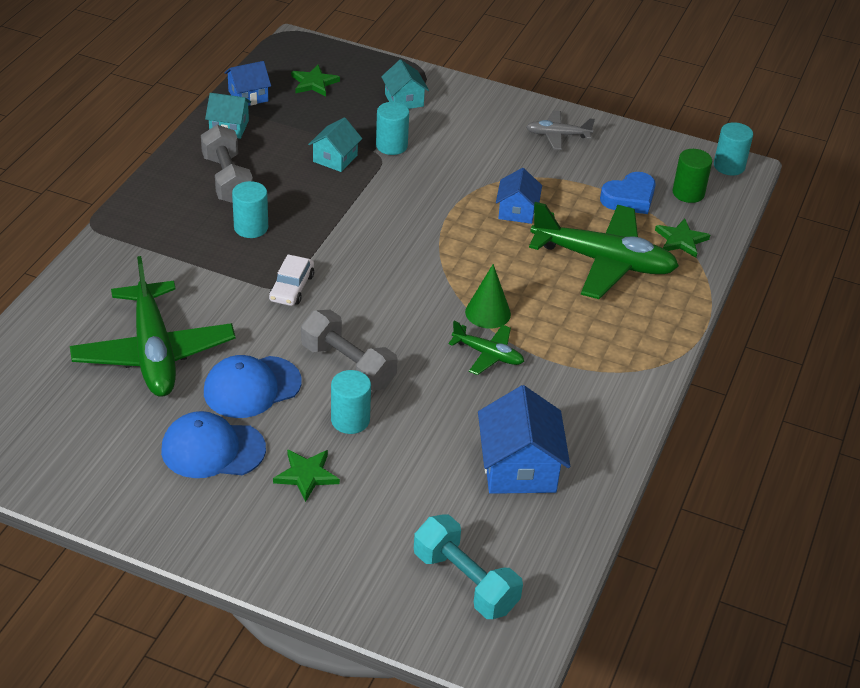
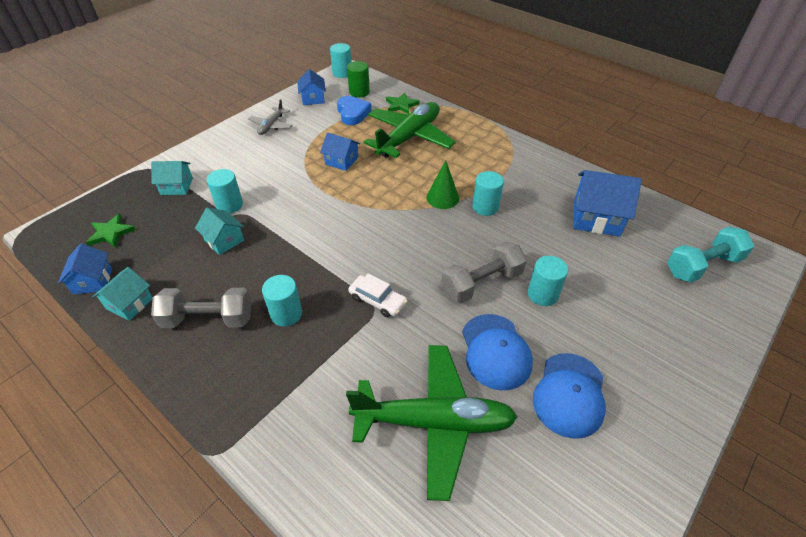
camera: 70 degrees left, 5 degrees up
green star [273,449,340,502] -> none
green plane [448,321,524,375] -> turquoise cylinder [473,171,504,216]
none -> blue house [297,69,326,105]

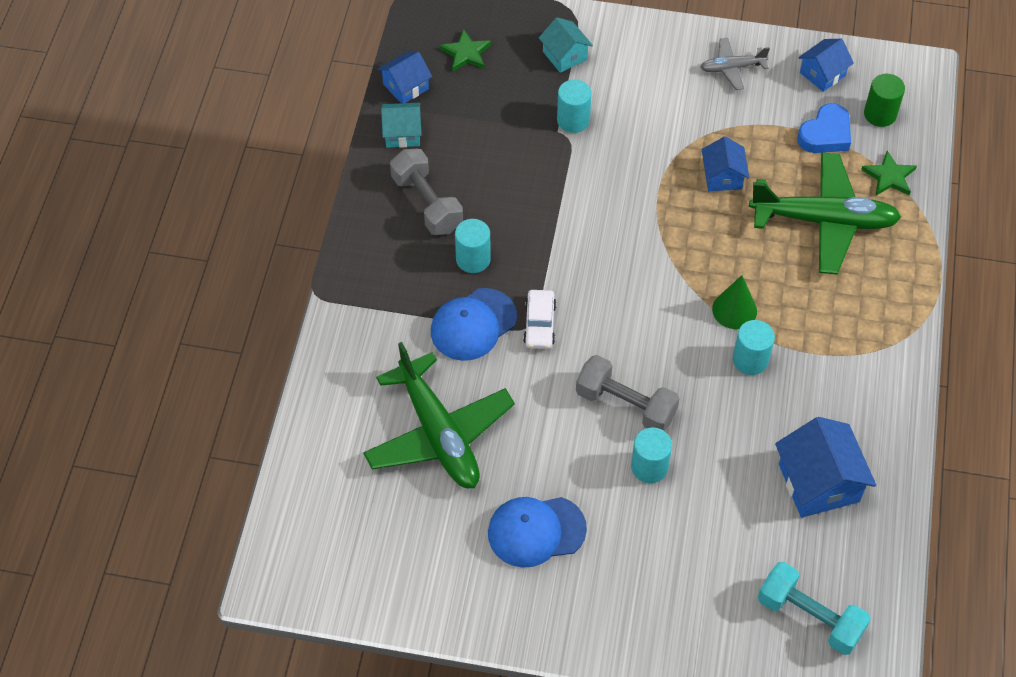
camera: 60 degrees right, 10 degrees up
turquoise house [195,207,244,255] -> none
turquoise cylinder [330,43,351,78] -> none
blue cap [462,314,533,390] -> blue cap moved to [431,288,517,361]

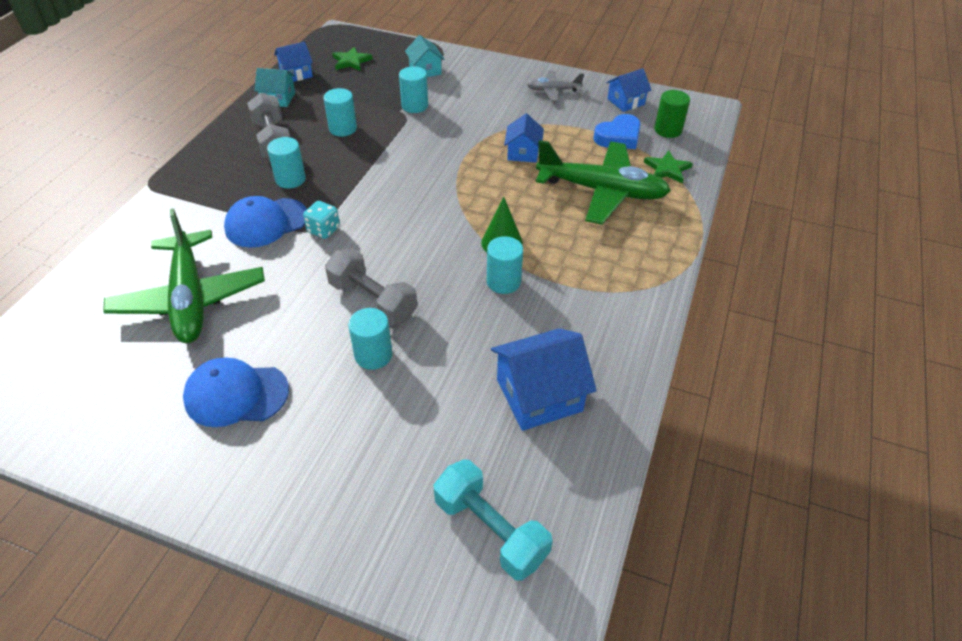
camera: 10 degrees right, 10 degrees down
white car [523,290,556,349] -> turquoise dice [303,201,340,239]
blue house [775,417,876,518] -> blue house turned 75 degrees clockwise [491,328,597,431]
none -> turquoise cylinder [324,88,357,137]

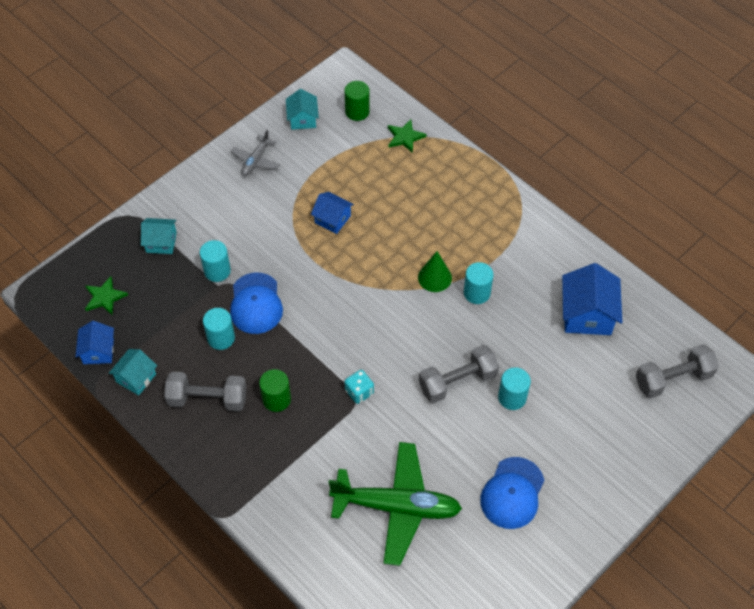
camera: 65 degrees left, 10 degrees up
blue cap [224,196,307,248] -> blue cap moved to [230,272,283,334]
turquoise cylinder [267,137,306,188] -> green cylinder [259,369,291,412]
turquoise dumbbell [434,460,553,581] -> grey dumbbell [636,344,719,398]
green plane [536,140,671,225] -> none
blue heart [594,114,641,149] -> none
blue house [606,68,651,112] -> turquoise house [286,89,319,130]

